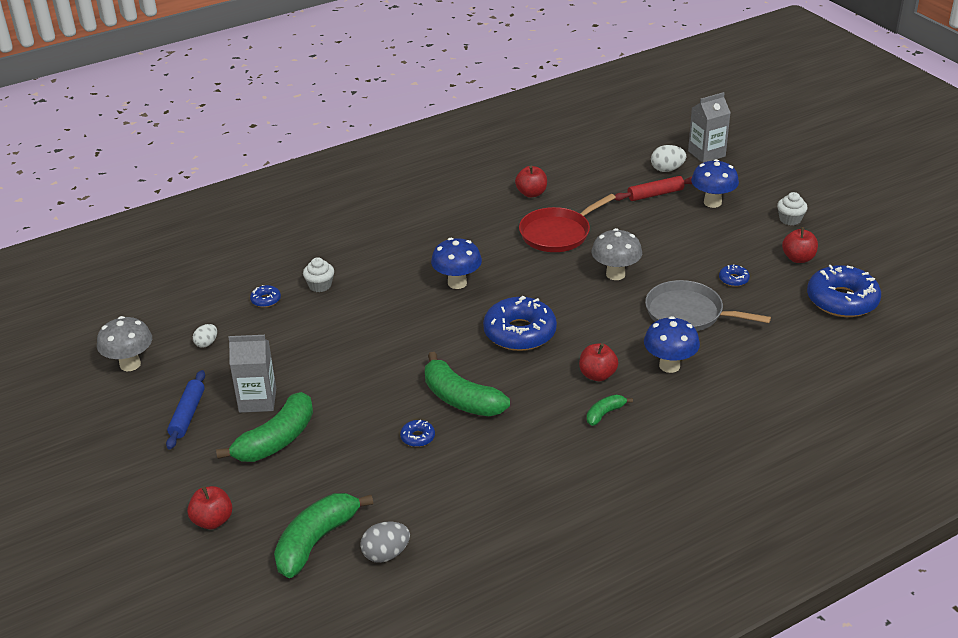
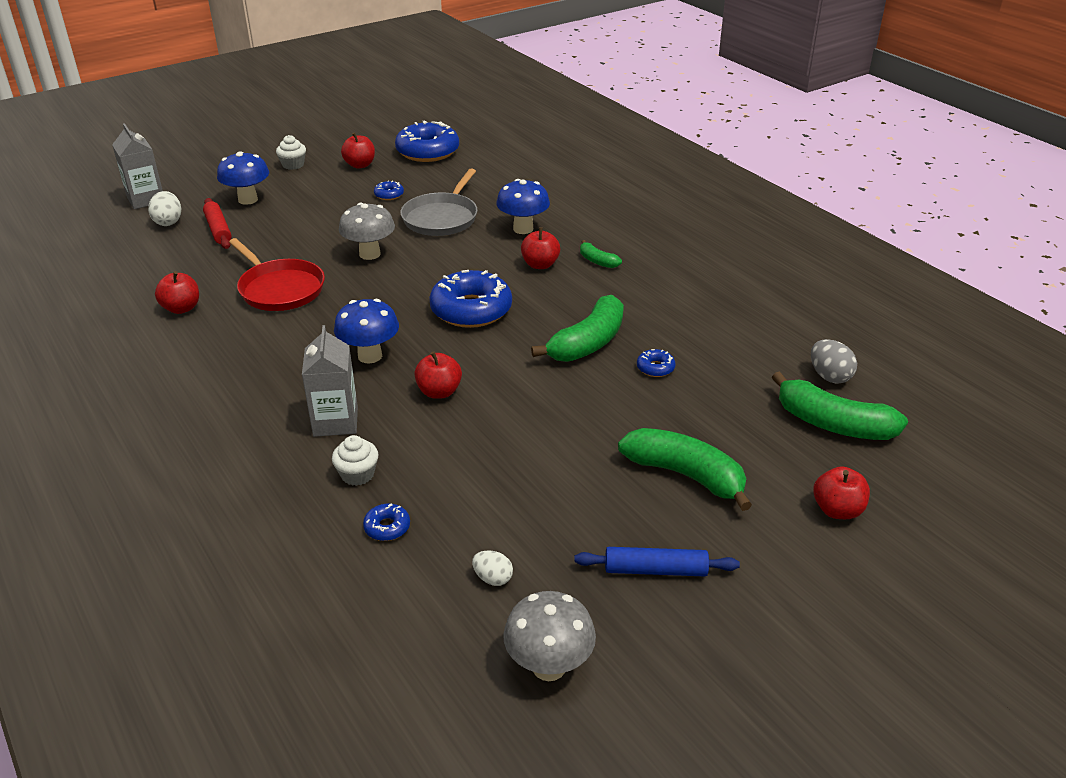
camera: 95 degrees left, 0 degrees up
grey carton [228,335,276,413] -> grey carton moved to [302,325,358,437]
none -> red apple [414,351,462,399]

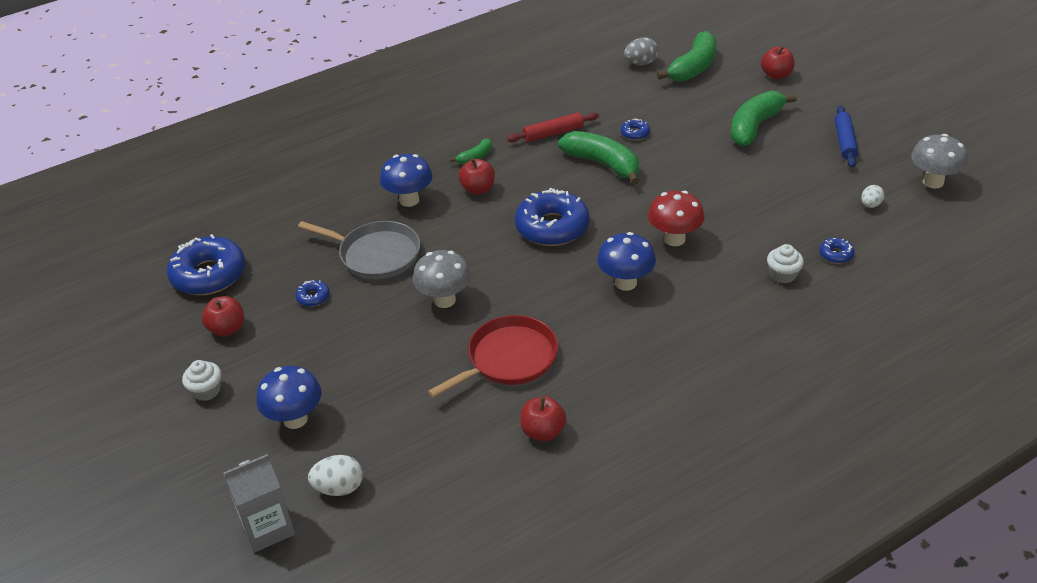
camera: 85 degrees left, 5 degrees up
red rolling pin [203,198,232,249] -> red rolling pin moved to [507,112,599,142]
grey carton [302,325,358,437] -> none
red apple [414,351,462,399] -> red mushroom [648,191,705,246]

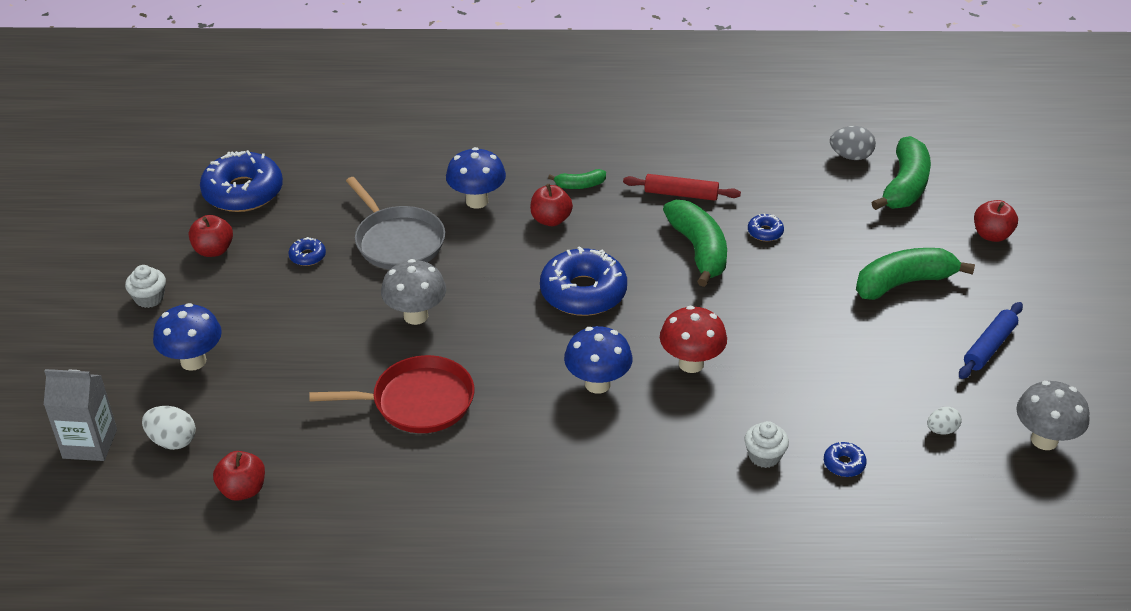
camera: 30 degrees right, 0 degrees up
red apple [520,396,566,441] -> red apple moved to [213,451,265,501]
green banana [657,31,716,82] -> green banana turned 45 degrees counterclockwise [872,136,931,210]

